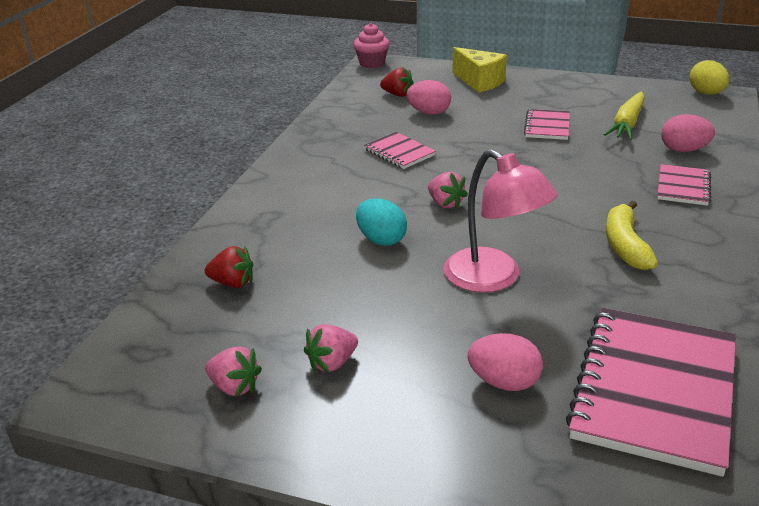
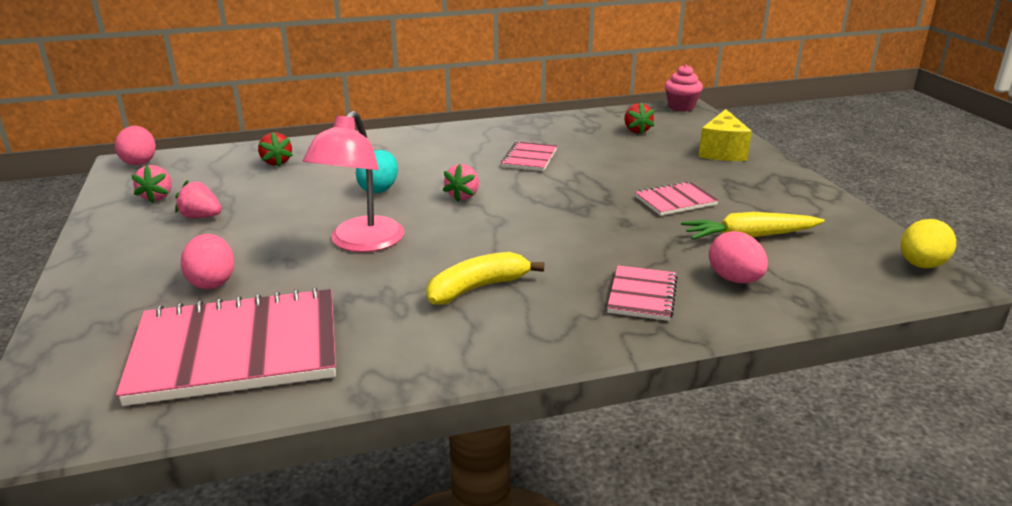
camera: 55 degrees right, 5 degrees down
pink egg [406,80,451,115] -> pink egg moved to [115,126,156,165]
pink notebook [657,164,711,206] -> pink notebook turned 60 degrees counterclockwise [607,265,678,321]

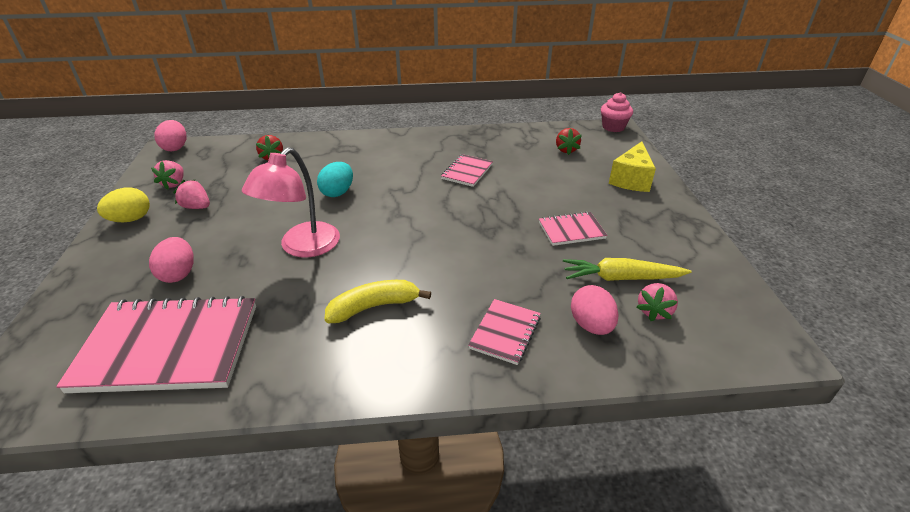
camera: 10 degrees right, 10 degrees up
pink strawberry [443,164,479,202] -> pink strawberry moved to [636,283,678,321]
yellow egg [901,219,956,268] -> yellow egg moved to [97,187,150,222]

